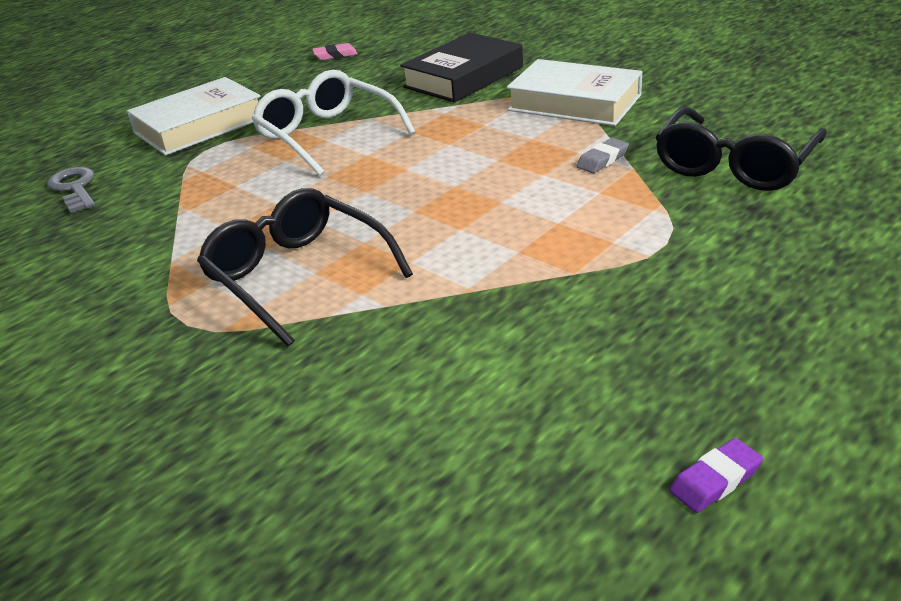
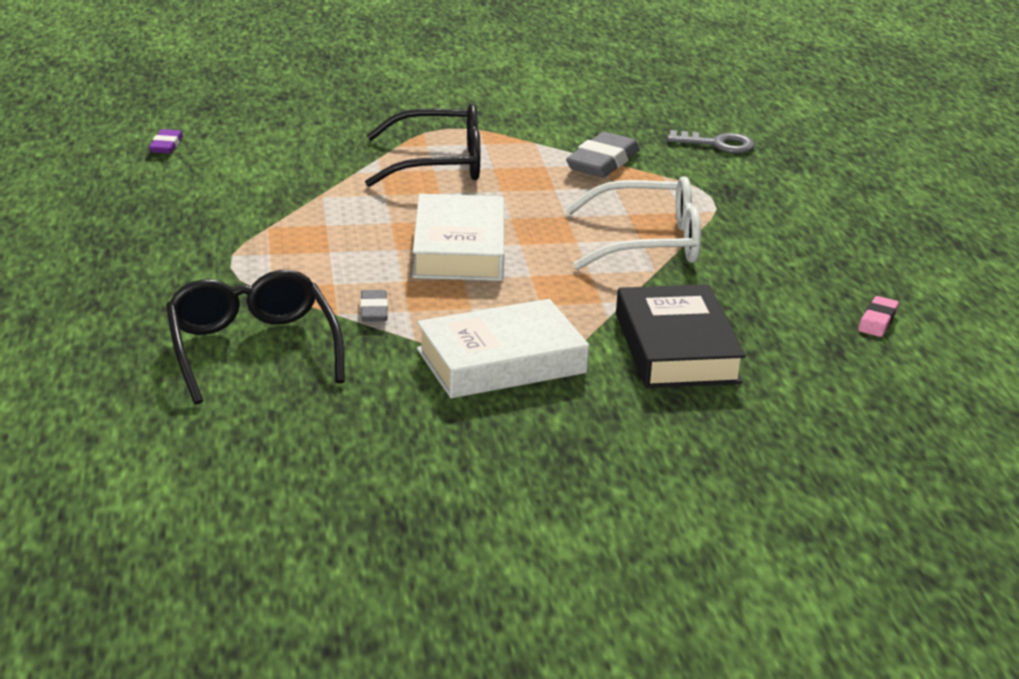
camera: 125 degrees right, 5 degrees down
white book [127,77,261,155] -> white book moved to [412,194,504,281]
purple eraser [670,438,763,513] -> purple eraser moved to [149,129,183,153]
none -> grey eraser [566,132,640,178]

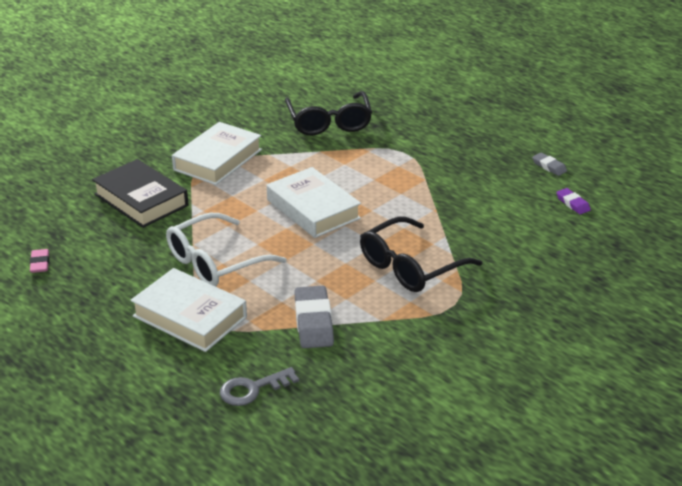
camera: 145 degrees right, 5 degrees up
black glasses [166,270,345,404] -> black glasses turned 45 degrees clockwise [285,91,372,135]
grey eraser [360,290,388,321] -> grey eraser moved to [532,153,567,176]
none -> white book [130,268,247,352]

